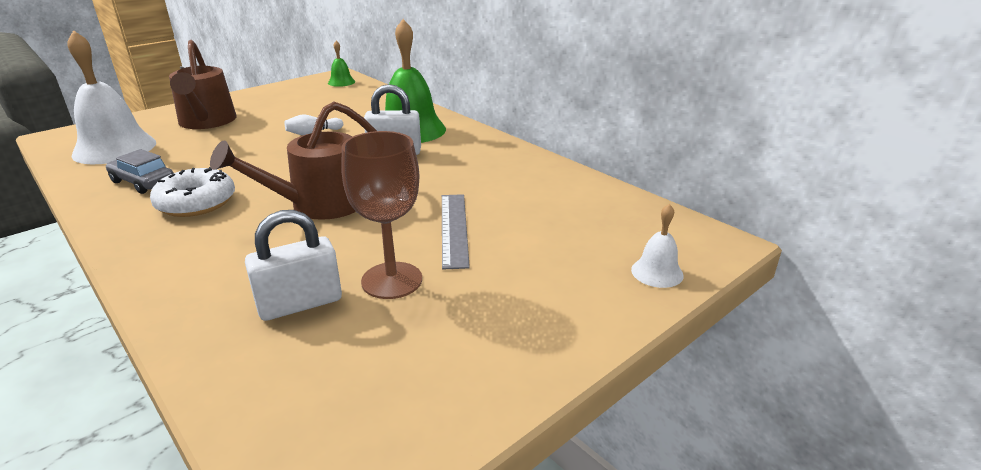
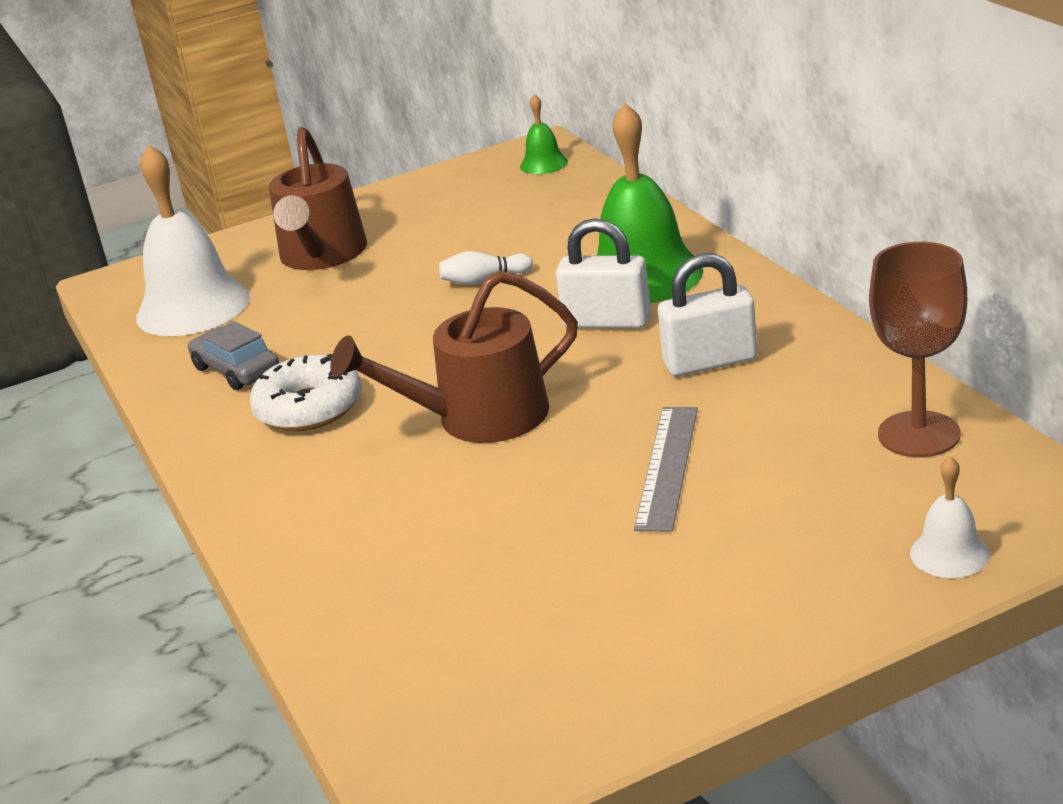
camera: 20 degrees right, 0 degrees up
white padlock [245,210,342,321] -> white padlock moved to [658,253,758,376]
brown goblet [341,131,422,299] -> brown goblet moved to [869,242,967,457]

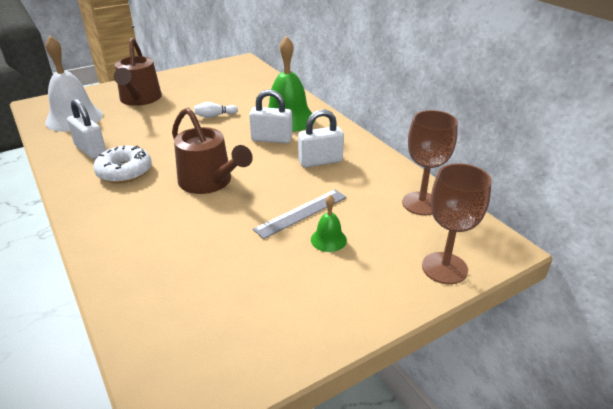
camera: 10 degrees left, 5 degrees up
grey car [188,321,279,390] -> white padlock [67,99,106,159]
brown watering can [330,271,578,443] -> brown watering can turned 105 degrees counterclockwise [172,107,253,194]
green bell [520,94,568,174] -> green bell moved to [311,195,347,252]
grey ruler [634,407,698,532] -> grey ruler turned 45 degrees clockwise [253,190,347,239]
white bell [910,456,990,578] -> brown goblet [422,163,491,284]

